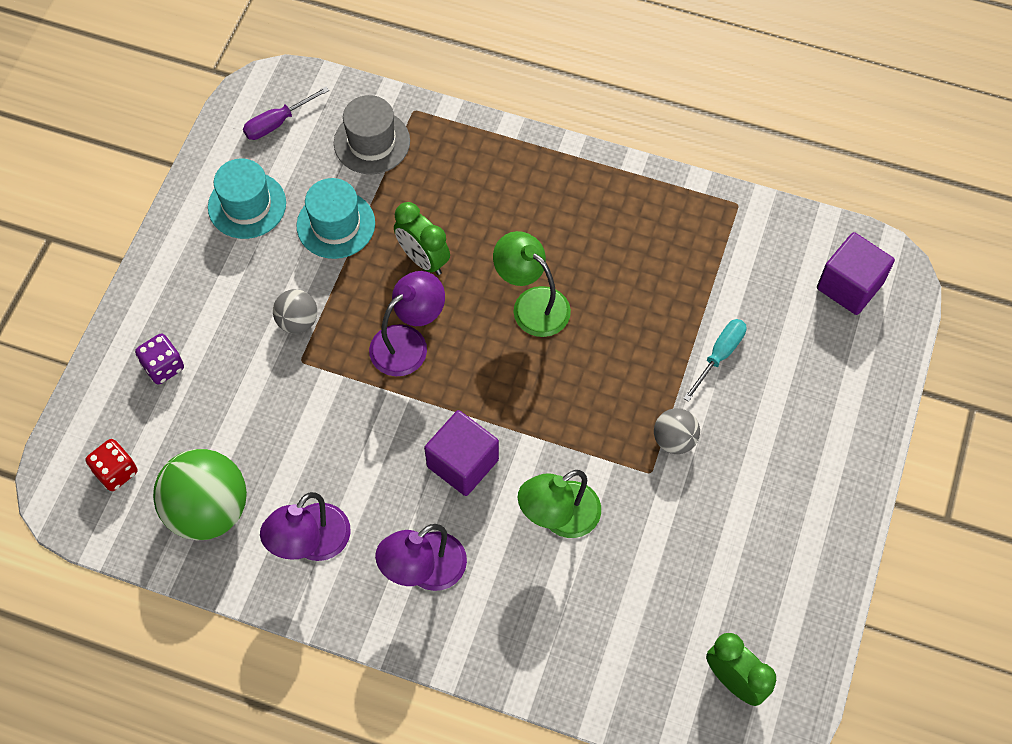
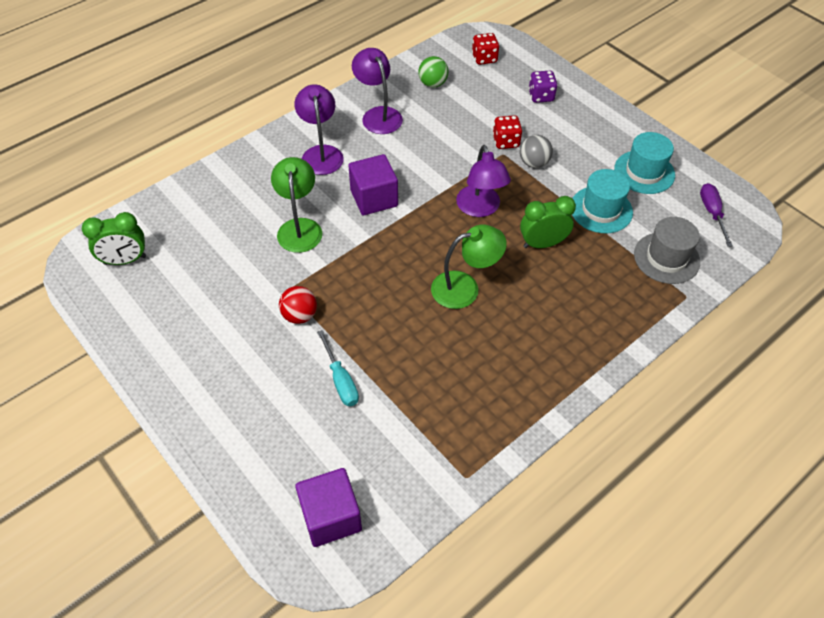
camera: 120 degrees right, 10 degrees down
green ball [153,449,247,540] -> green ball [418,56,448,88], size x0.52
grey ball [654,408,700,454] -> red ball [279,286,317,324]
none -> red dice [493,115,522,149]

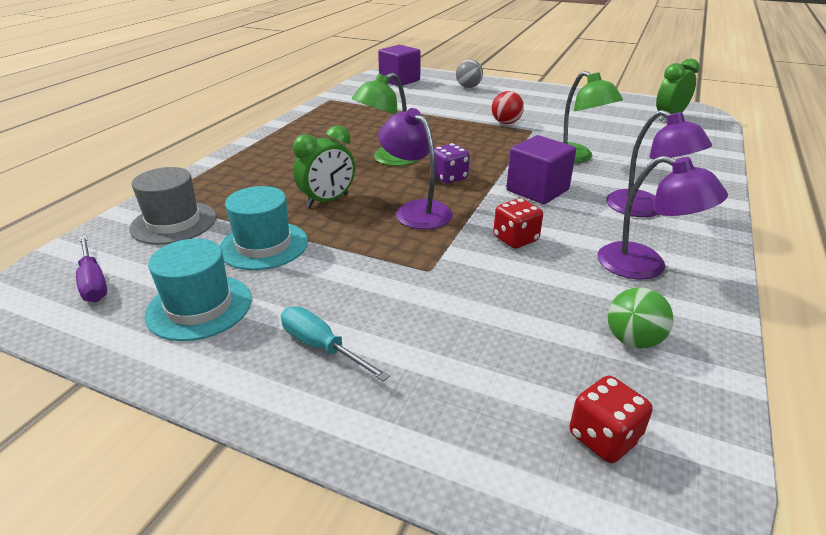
camera: 155 degrees right, 20 degrees down
turquoise screwdriver [317,330,359,406] -> turquoise screwdriver moved to [281,306,390,382]
red dice [493,115,522,149] -> red dice moved to [493,198,543,248]
grey ball [520,135,553,168] -> grey ball moved to [456,59,483,88]
purple dice [528,71,558,103] -> purple dice moved to [434,143,470,184]

